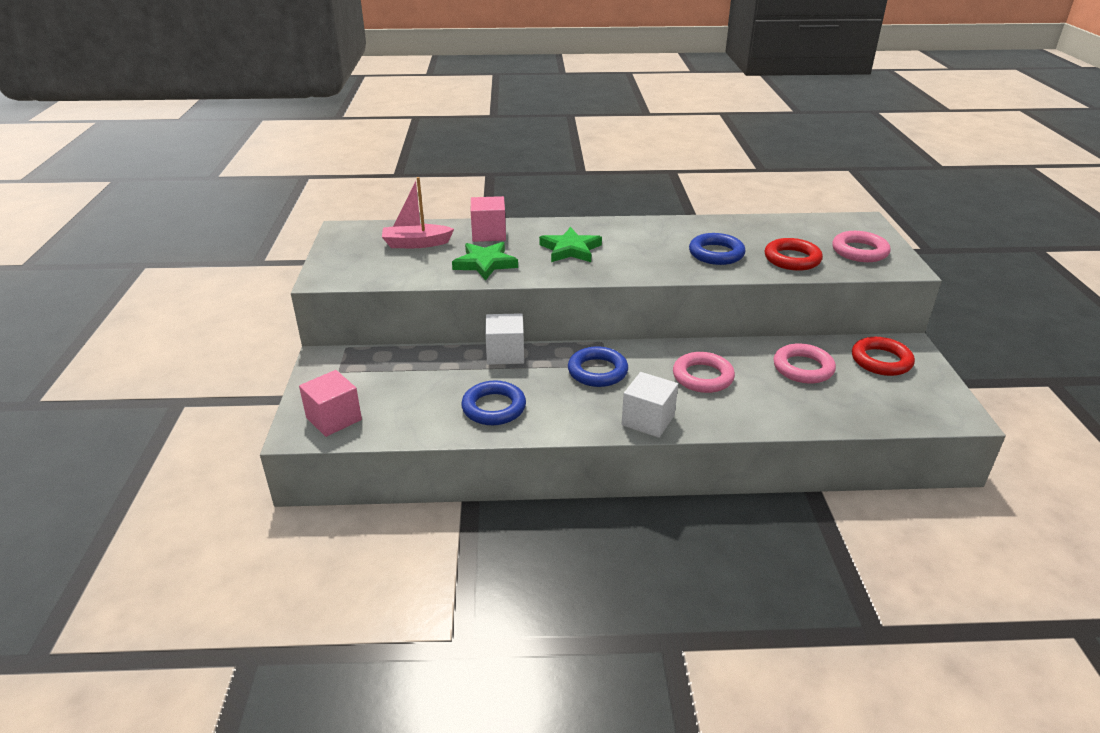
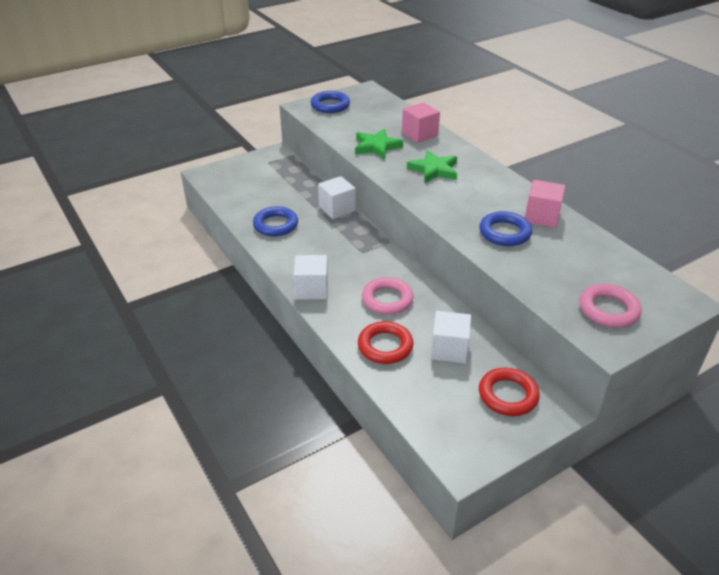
camera: 60 degrees right, 5 degrees up
pink cube [299,370,362,437] -> pink cube moved to [525,180,565,228]
pink boat [382,177,454,248] -> none
blue ring [568,346,628,387] -> blue ring moved to [311,91,350,113]
red ring [765,238,823,271] -> red ring moved to [358,321,414,364]
pink ring [773,343,836,384] -> white cube [431,311,471,363]

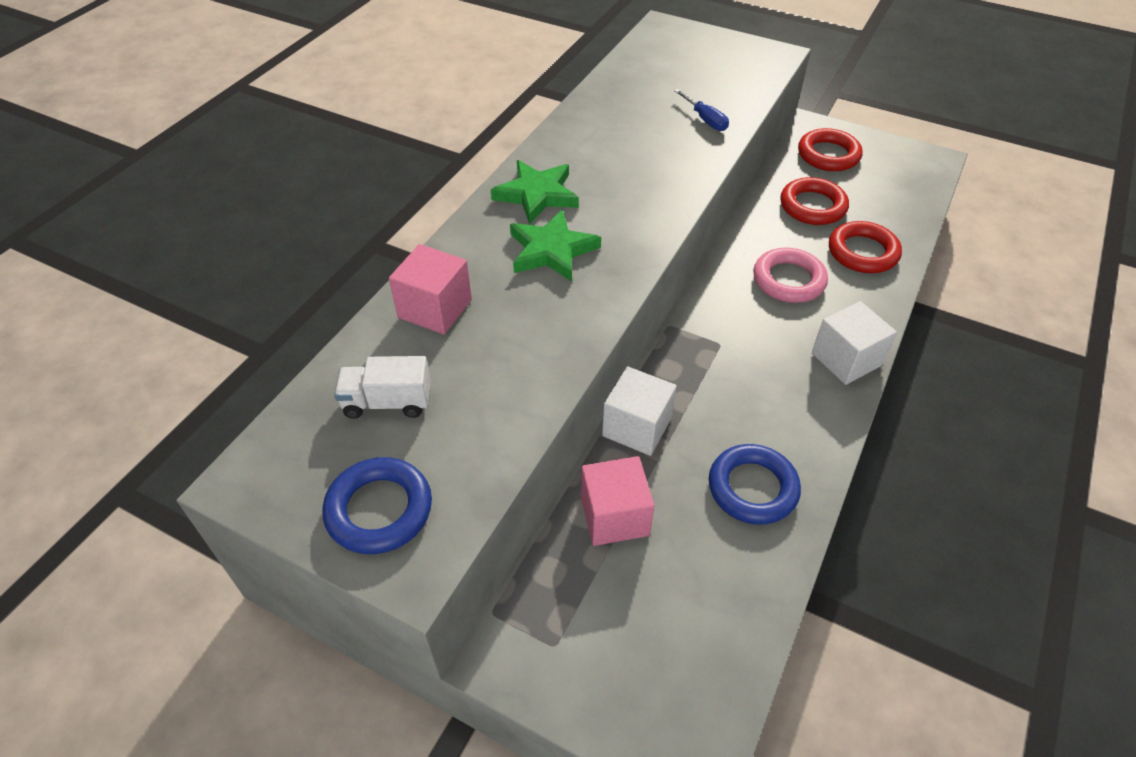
camera: 120 degrees left, 10 degrees up
green star [355,129,403,159] -> green star moved to [491,160,579,224]
white cube [431,311,471,363] -> red ring [780,177,849,225]
blue ring [479,211,532,246] -> none
pink cube [525,180,565,228] -> pink cube moved to [581,456,654,546]
pink ring [579,284,642,328] -> none
none -> white truck [334,356,431,419]
none -> blue screwdriver [674,89,729,131]

